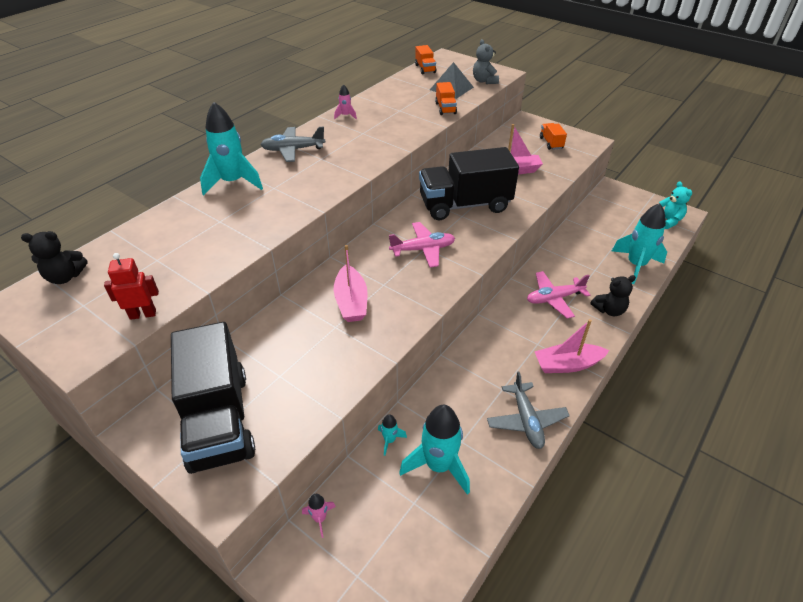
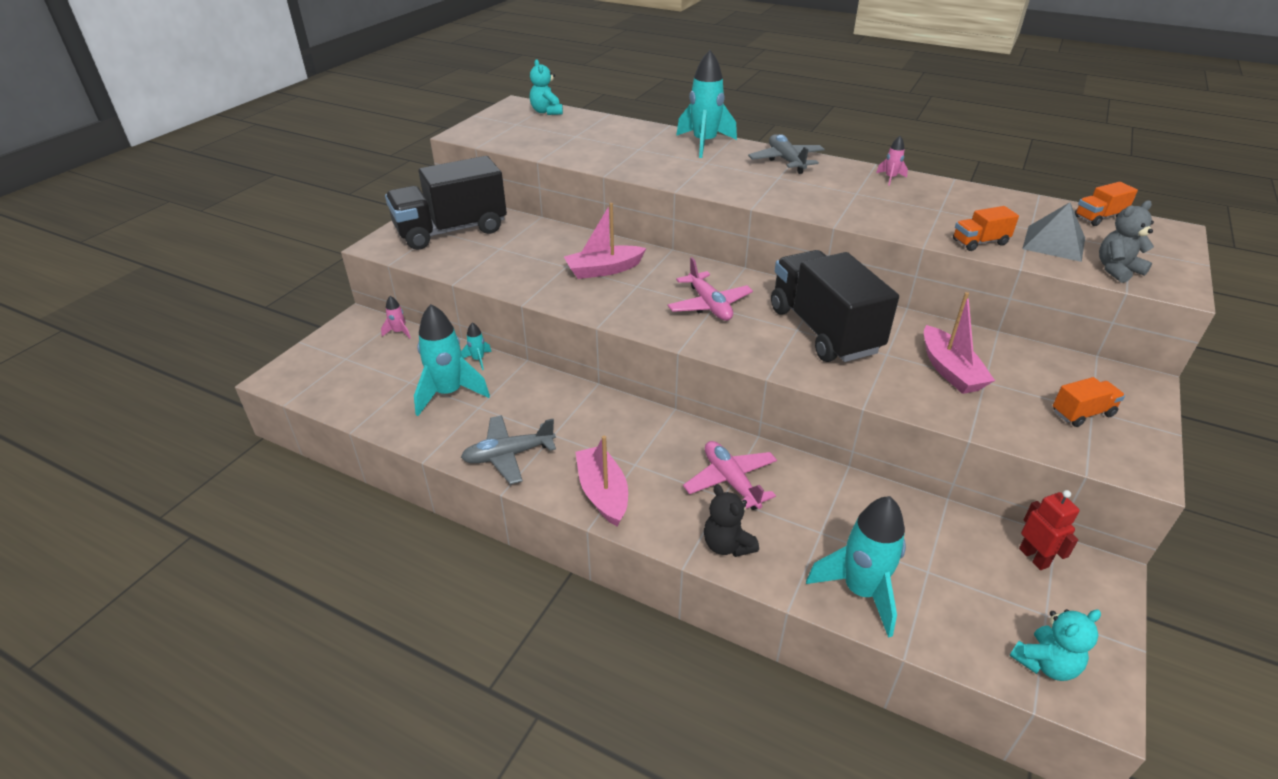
camera: 80 degrees right, 5 degrees down
black teddy bear [21,231,88,284] -> turquoise teddy bear [530,59,563,115]
red robot [104,253,159,320] -> red robot moved to [1019,490,1080,570]

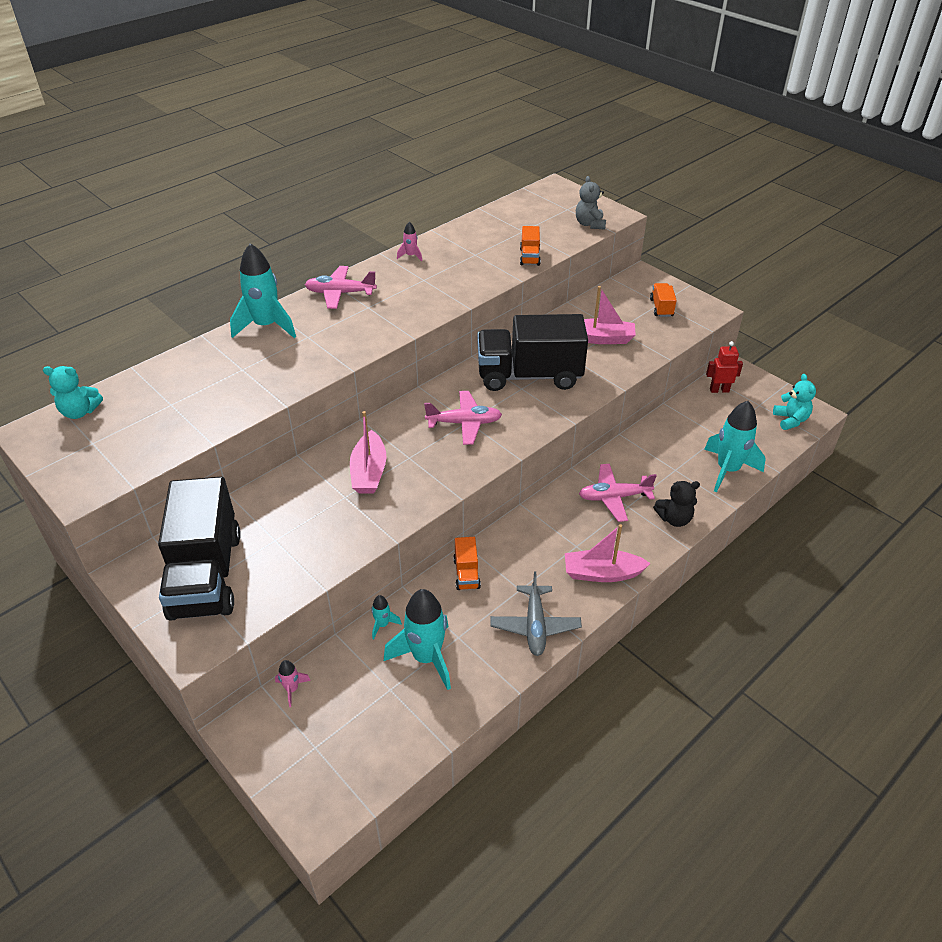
camera: 70 degrees left, 5 degrees up
grey plane [748,134,825,174] -> pink plane [305,266,377,309]
grey pyramid [1022,202,1085,262] -> none
orange truck [1075,182,1138,226] -> orange truck moved to [453,537,481,590]

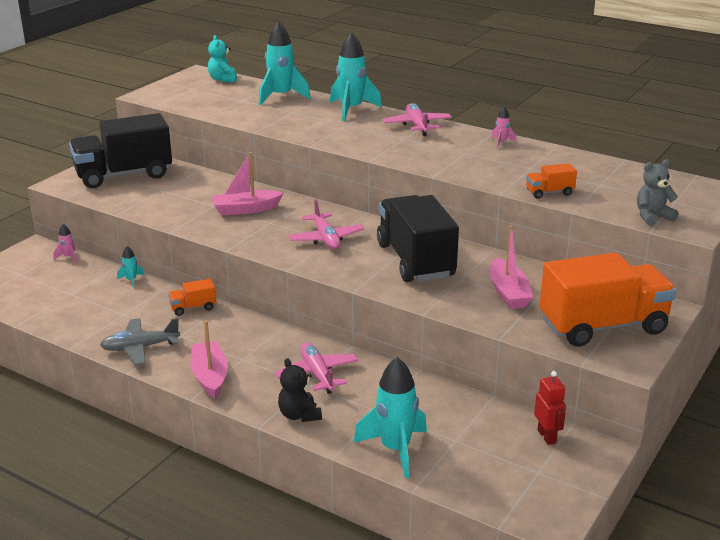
camera: 75 degrees right, 15 degrees down
turquoise rocket [384,589,451,690] -> turquoise rocket moved to [259,21,311,105]
orange truck [650,283,677,317] -> orange truck [539,252,677,347], size x2.38
turquoise teddy bear [773,374,816,430] -> none

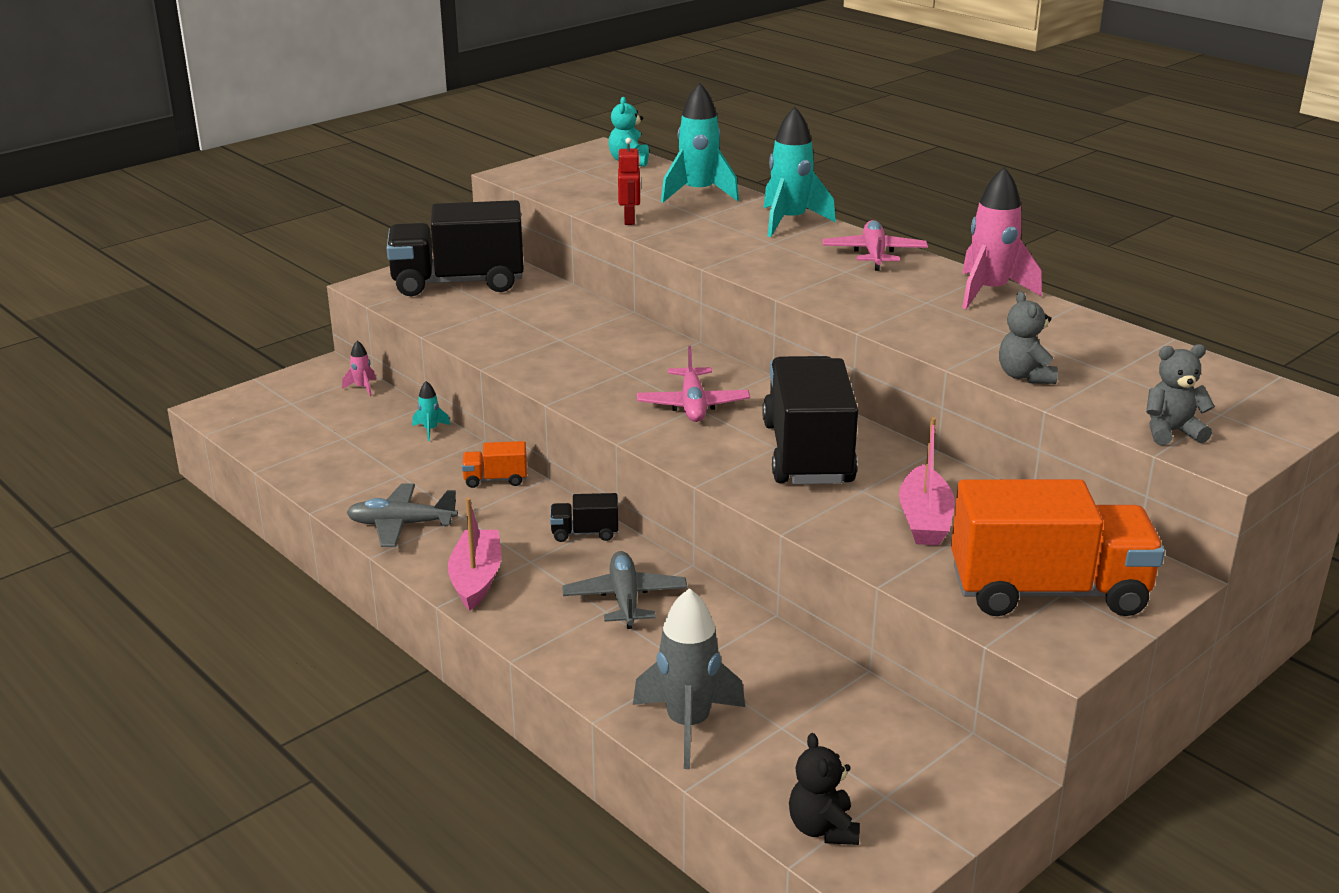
camera: 15 degrees right, 0 degrees up
pink boat [211,152,283,215] -> none
pink plane [275,343,358,394] -> grey plane [562,551,687,629]
black teddy bear [278,358,322,422] -> black teddy bear moved to [789,733,860,845]
turquoise rocket [353,357,427,478] -> grey rocket [633,588,745,769]
pink rocket [491,106,516,148] -> pink rocket [962,167,1042,309], size x2.21
orange truck [526,163,577,199] -> grey teddy bear [999,291,1058,384]
red robot [534,371,566,445] -> red robot moved to [618,138,641,225]
none -> black truck [550,493,618,542]

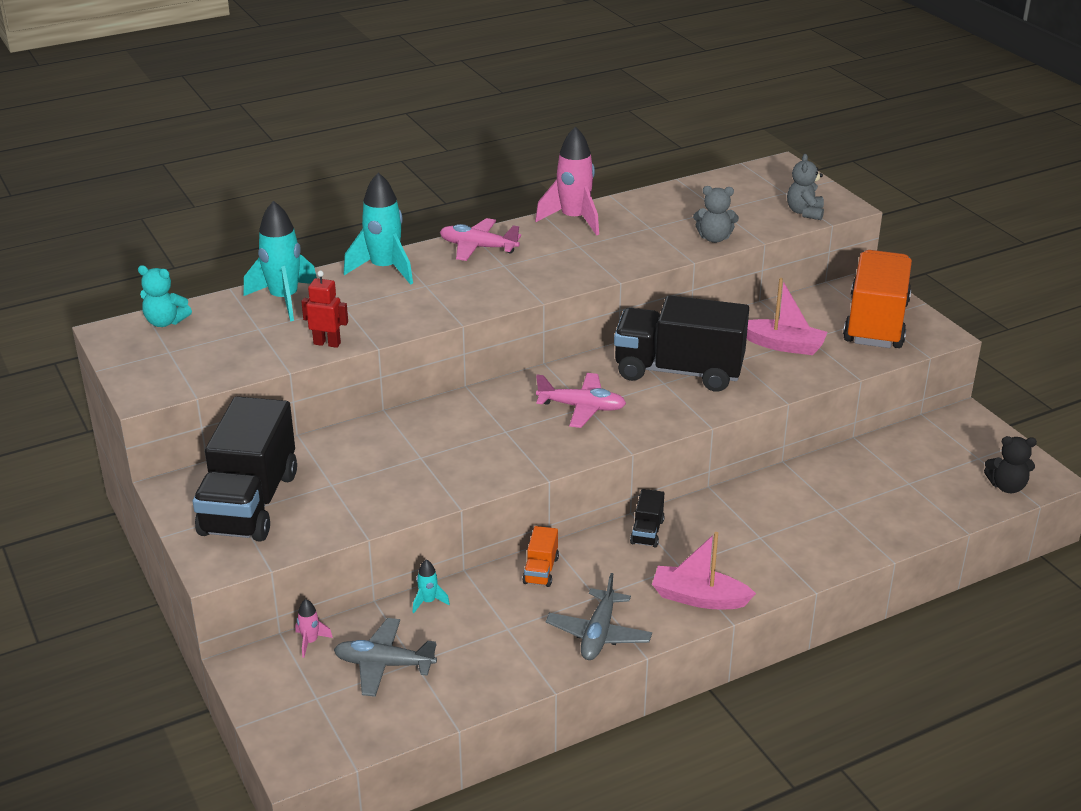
camera: 75 degrees left, 5 degrees up
grey plane [562,551,687,629] -> grey plane moved to [334,618,437,697]
grey rocket [633,588,745,769] -> none

